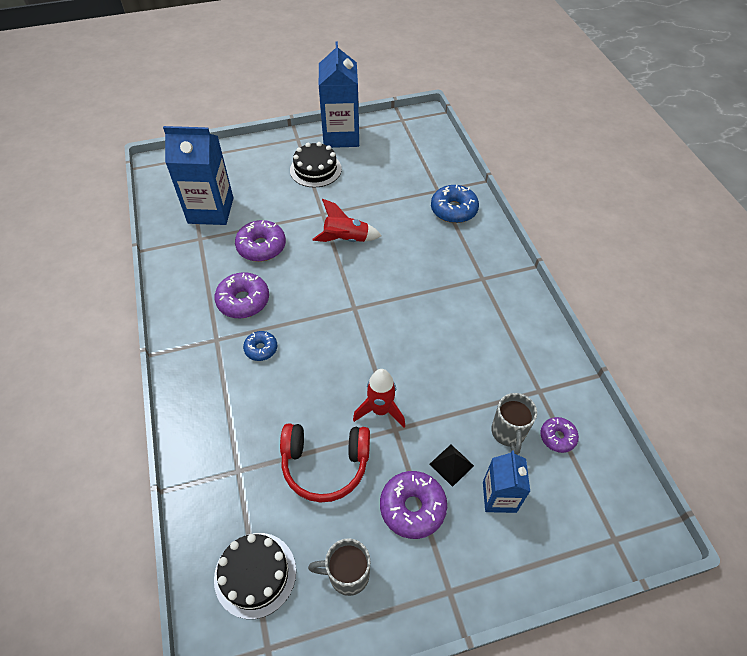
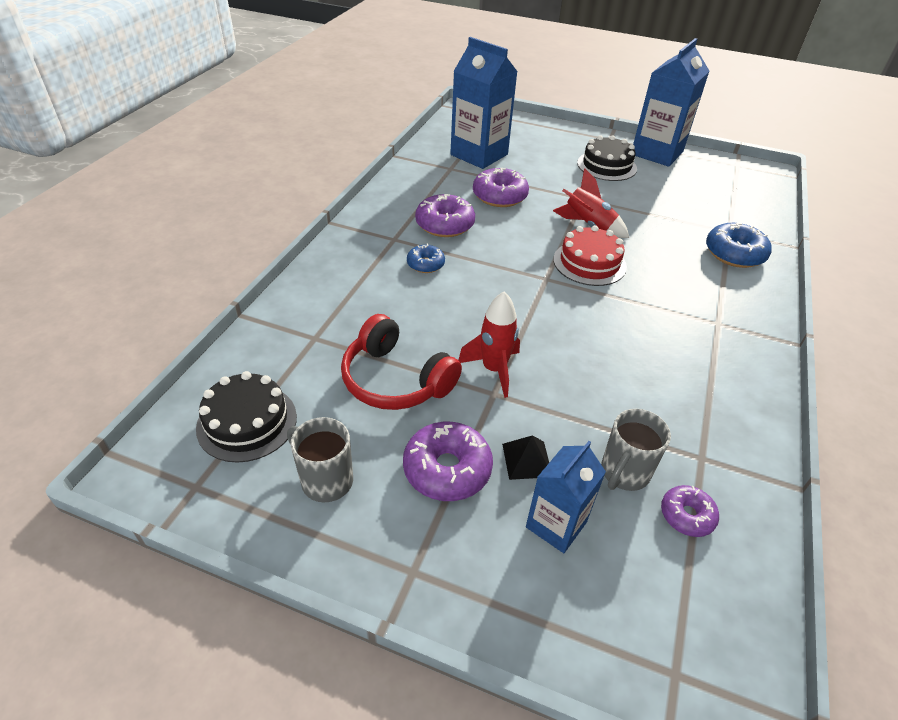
camera: 35 degrees right, 10 degrees down
none -> red cake [553,225,627,286]

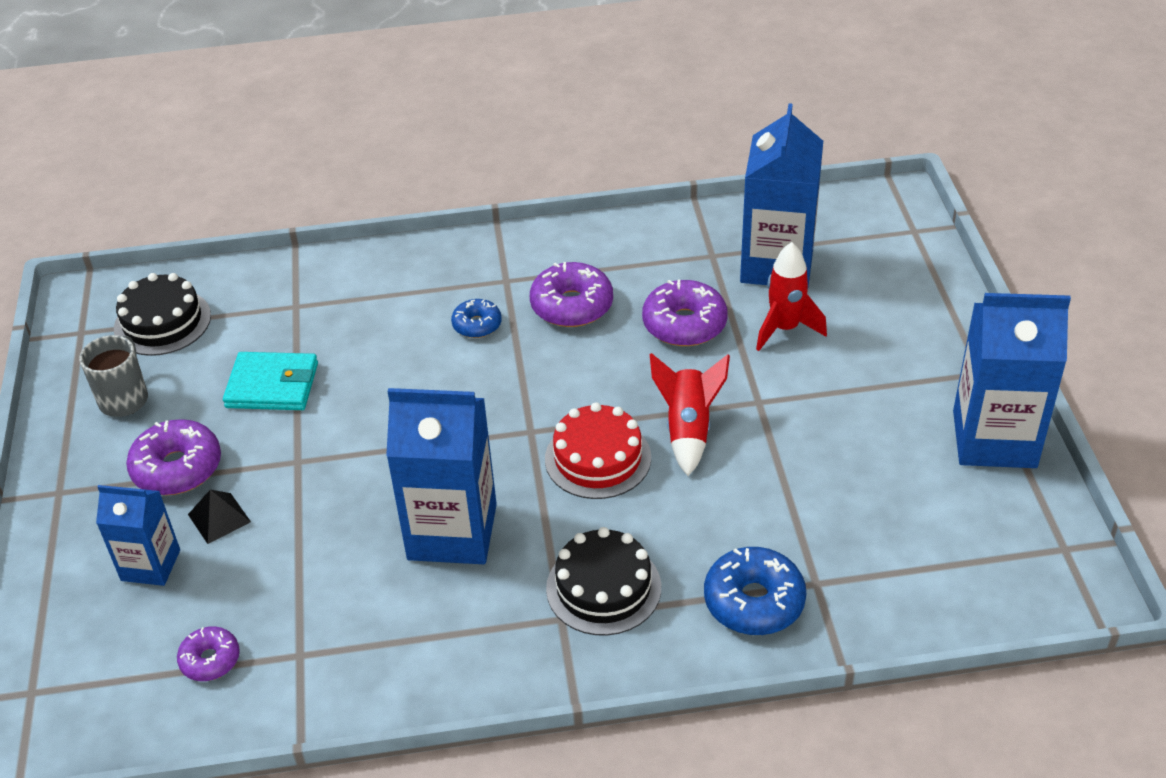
camera: 65 degrees right, 0 degrees up
red headphones [341,314,462,410] -> turquoise wallet [223,352,318,410]
red rocket [458,292,520,398] -> red rocket moved to [756,242,827,351]
black cake [577,135,637,181] -> black cake moved to [546,527,661,636]
grey mug [601,409,671,491] -> none
none -> blue carton [386,388,497,564]

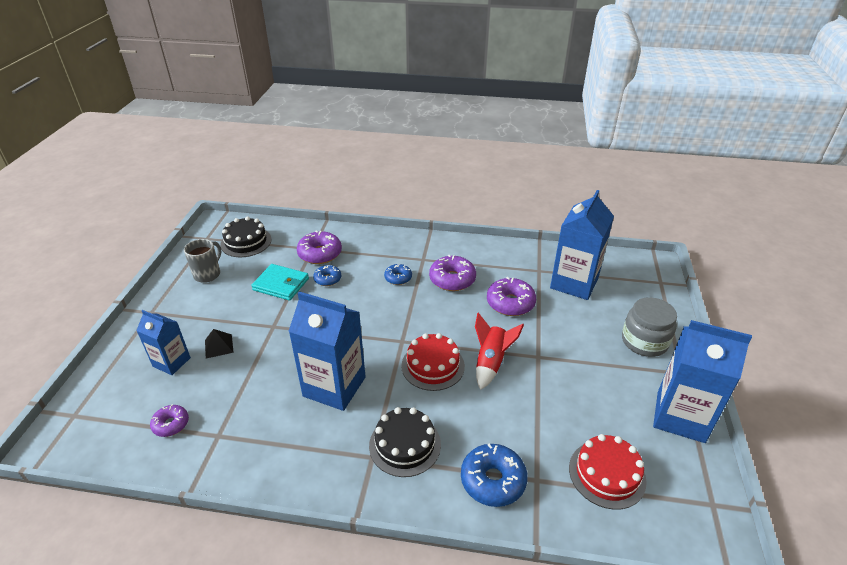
camera: 15 degrees right, 5 degrees down
purple donut [126,419,221,495] -> purple donut moved to [297,231,342,264]
red rocket [756,242,827,351] -> none
none -> blue donut [313,265,341,286]
none -> red cake [569,434,647,510]
none -> grey jar [622,297,677,357]

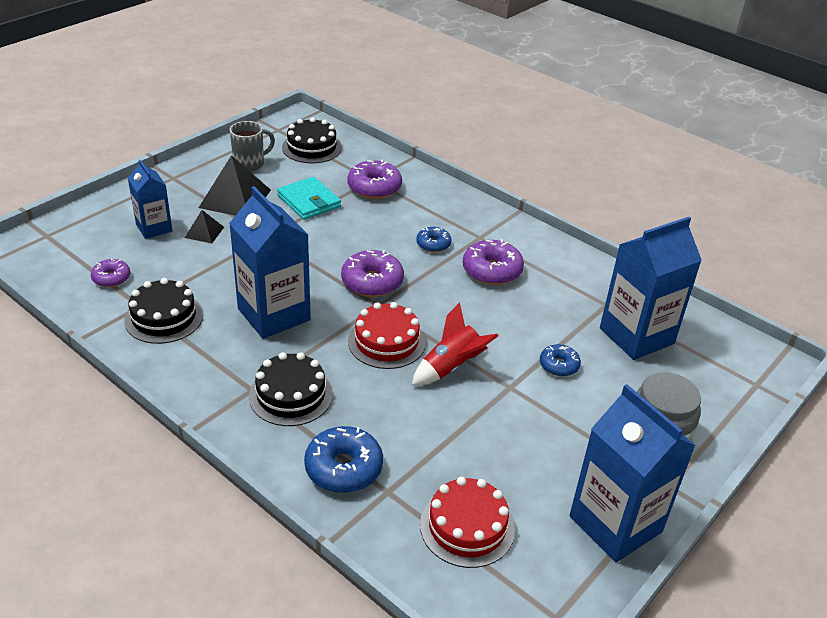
camera: 30 degrees right, 0 degrees up
blue donut [313,265,341,286] -> blue donut moved to [540,344,581,376]
purple donut [487,277,536,316] -> purple donut moved to [341,250,404,297]
none -> black cake [124,278,203,344]
none -> black pyramid [199,155,271,216]

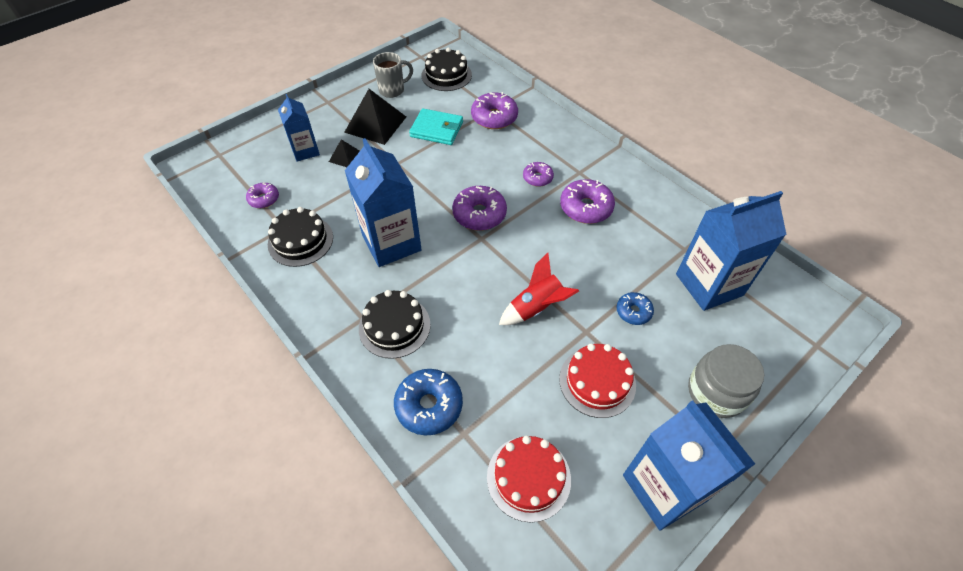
camera: 10 degrees right, 15 degrees up
turquoise wallet [277,177,341,220] -> turquoise wallet turned 45 degrees counterclockwise [409,108,463,145]
red cake [348,302,426,369] -> red cake moved to [559,344,636,418]
blue donut [416,227,452,252] -> purple donut [523,162,554,187]

